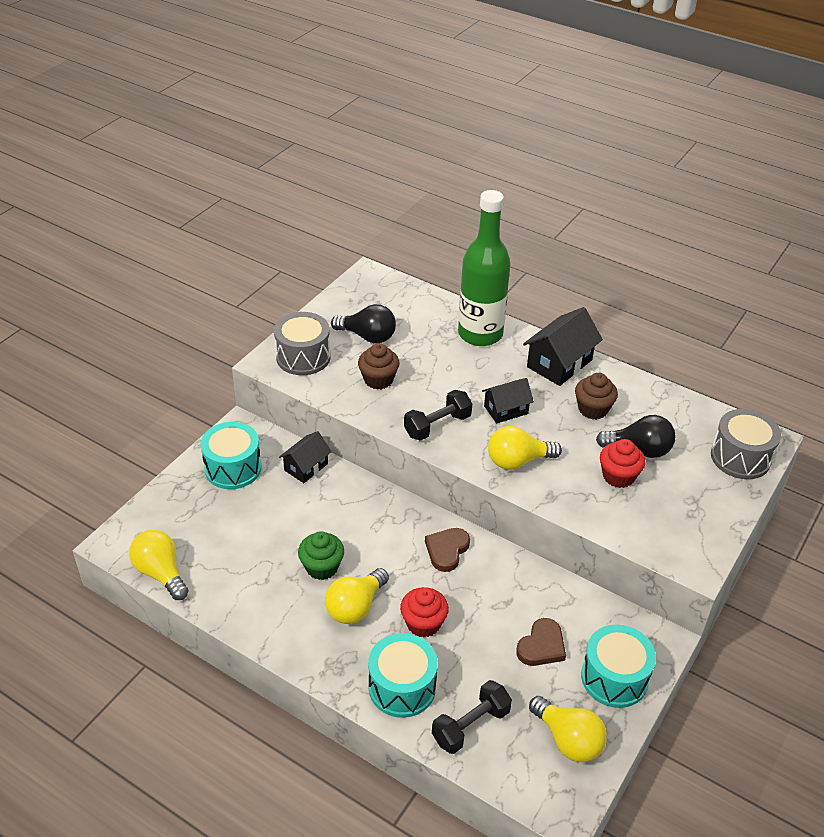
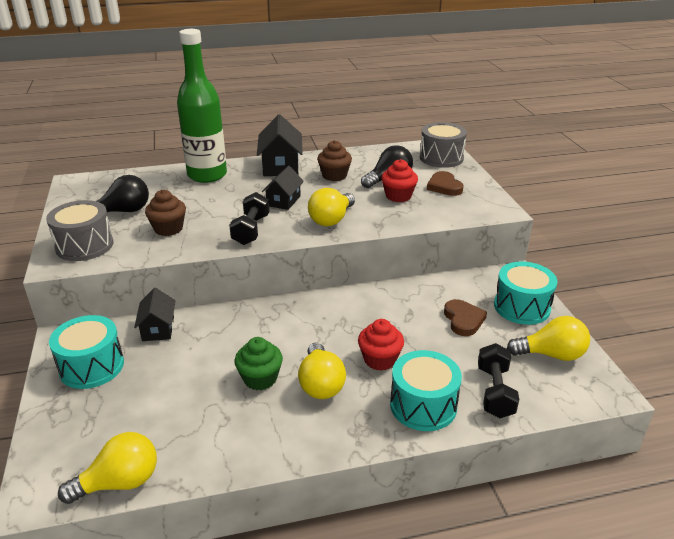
camera: 45 degrees left, 10 degrees down
yellow light bulb [129,530,188,600] -> yellow light bulb turned 150 degrees clockwise [58,432,157,504]
brown heart [425,528,470,572] -> brown heart moved to [427,171,464,196]

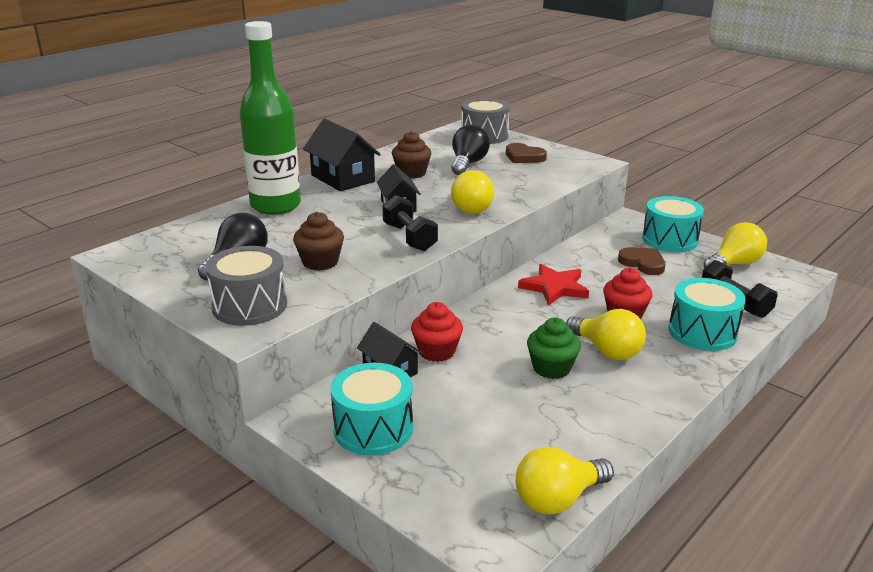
camera: 35 degrees left, 5 degrees down
yellow light bulb [58,432,157,504] -> yellow light bulb turned 150 degrees counterclockwise [516,447,614,515]
red cupcake [381,159,418,202] -> red cupcake moved to [411,302,463,362]
none -> red star [518,264,589,306]

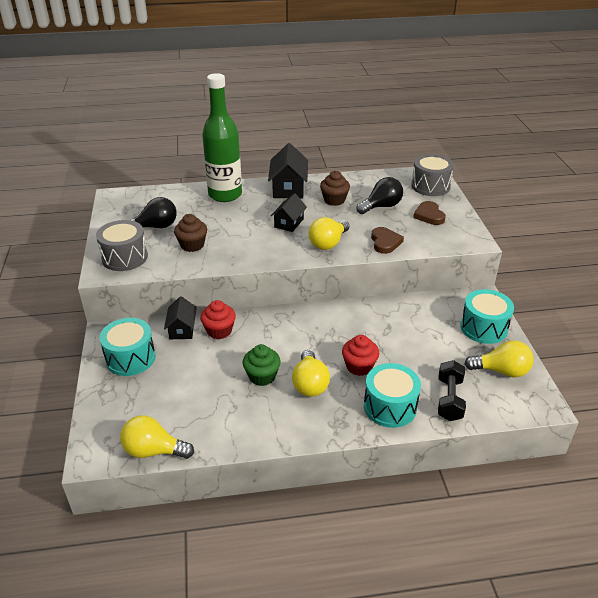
camera: 40 degrees right, 10 degrees up
black dumbbell [382,195,438,251] -> none
red star [518,264,589,306] -> none
brown heart [618,247,666,275] -> brown heart moved to [371,227,404,254]

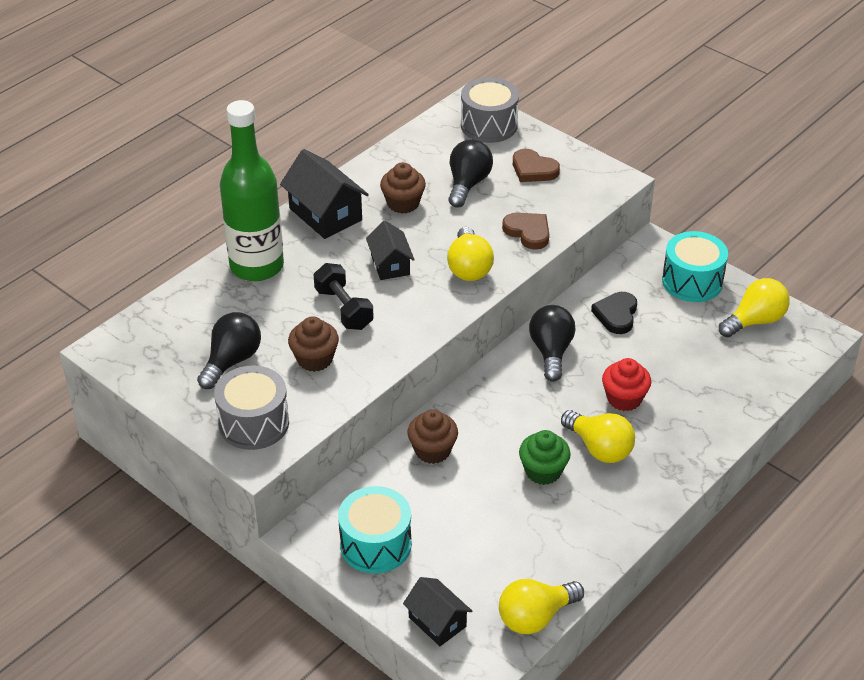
camera: 40 degrees left, 5 degrees up
black house [164,296,197,339] -> black house moved to [403,577,472,646]
red cupcake [200,300,236,339] -> brown cupcake [408,409,458,464]
turquoise drum [364,363,421,428] -> none
black dumbbell [438,360,466,421] -> black dumbbell moved to [314,263,374,330]
none -> black light bulb [529,305,576,382]
none -> black heart [591,292,637,334]

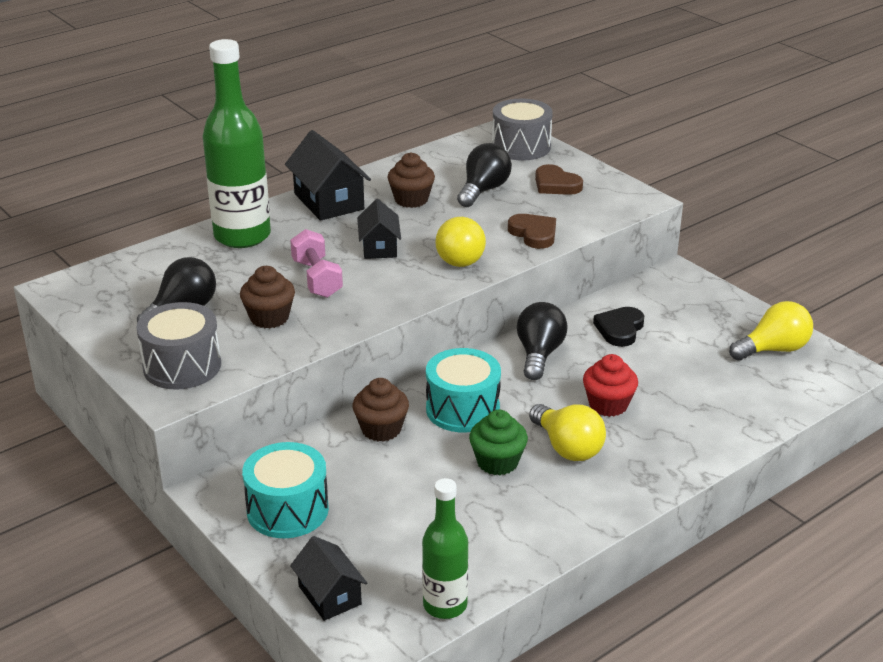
camera: 10 degrees right, 10 degrees down
black dumbbell [314,263,374,330] -> pink dumbbell [290,229,343,298]
yellow light bulb [499,579,584,634] -> green bottle [422,478,468,619]
turquoise drum [662,231,728,302] -> turquoise drum moved to [426,348,501,432]

